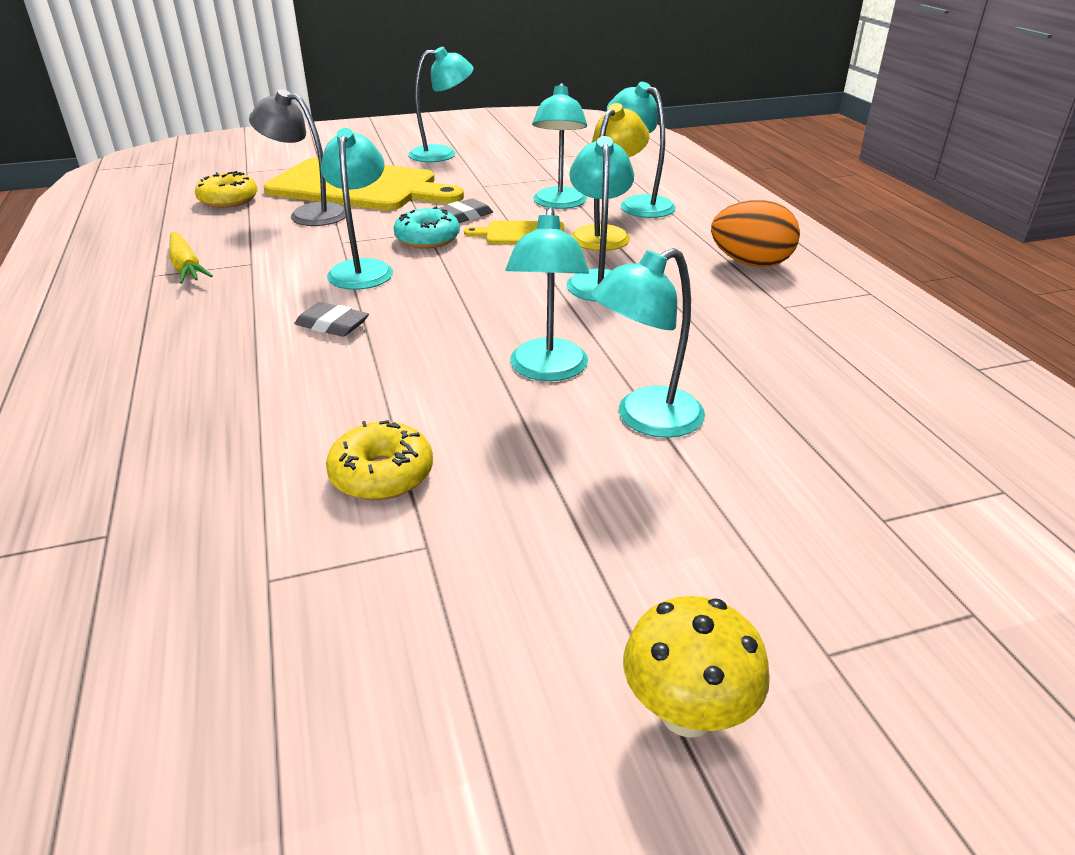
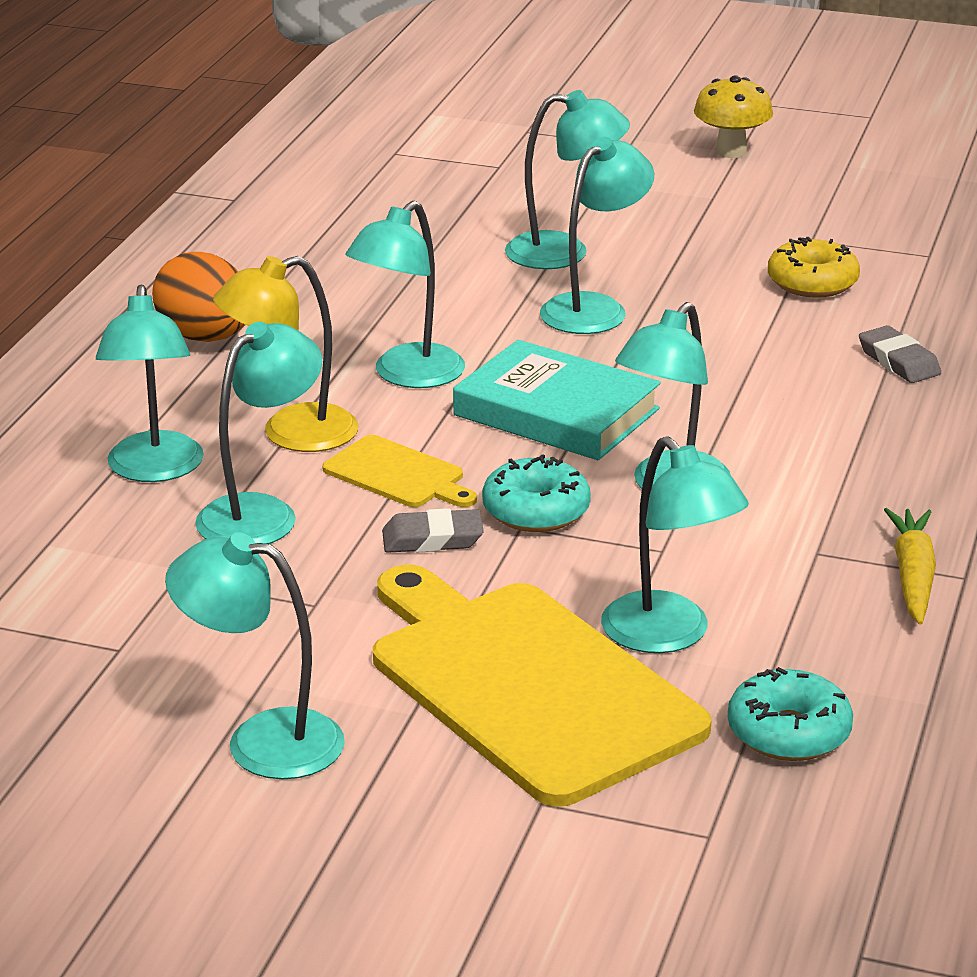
camera: 145 degrees left, 5 degrees down
yellow donut [195,171,258,208] -> turquoise donut [728,667,853,761]
grey lamp [249,89,346,226] -> turquoise lamp [601,436,749,653]
grey eraser [294,302,369,337] -> grey eraser moved to [859,325,941,383]
none -> turquoise book [453,340,661,460]

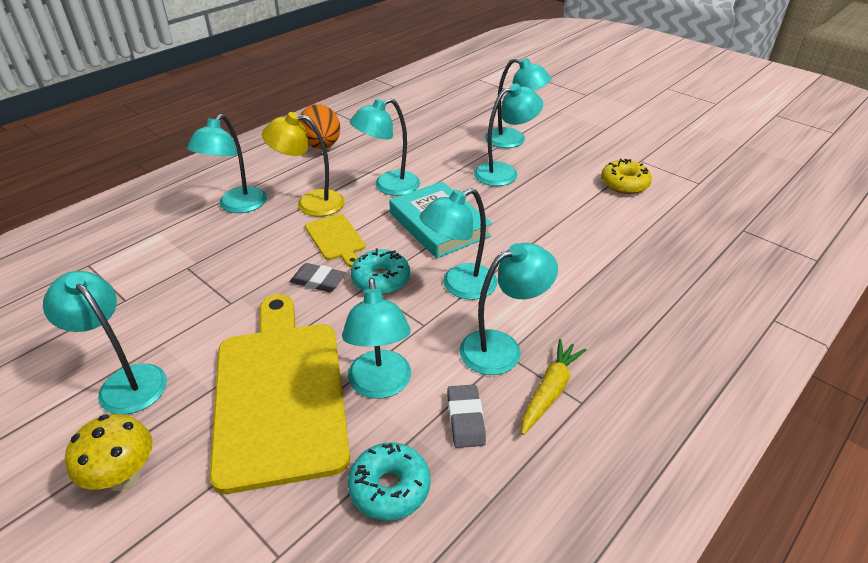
camera: 25 degrees right, 10 degrees up
turquoise lamp [195,322,322,544] -> turquoise lamp moved to [459,243,558,375]
yellow mushroom [694,75,773,158] -> yellow mushroom moved to [65,414,153,491]
grey eraser [859,325,941,383] -> grey eraser moved to [447,385,486,448]

